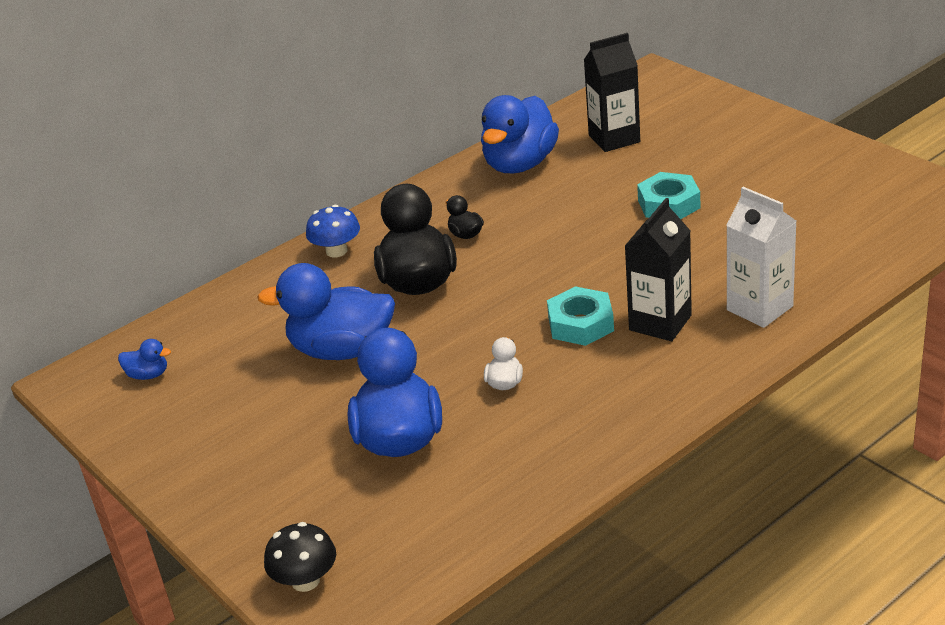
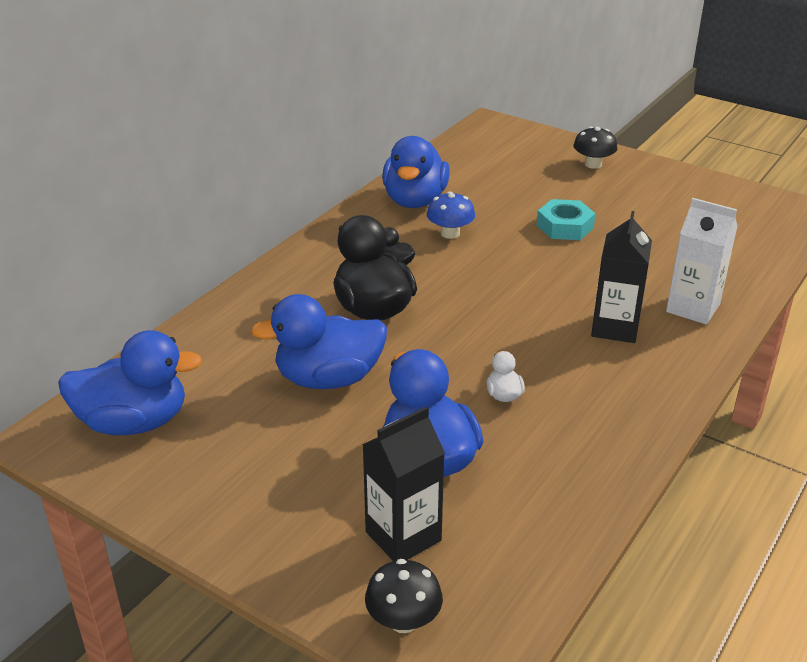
camera: 20 degrees left, 0 degrees up
blue duck [118,339,171,380] -> blue duck [58,330,202,435], size x2.33
blue mushroom [306,205,360,257] -> blue mushroom moved to [427,192,475,239]
turquoise nut [547,286,614,346] -> none
black carton [584,33,640,152] -> black carton moved to [362,406,445,561]
none -> black mushroom [573,127,617,169]

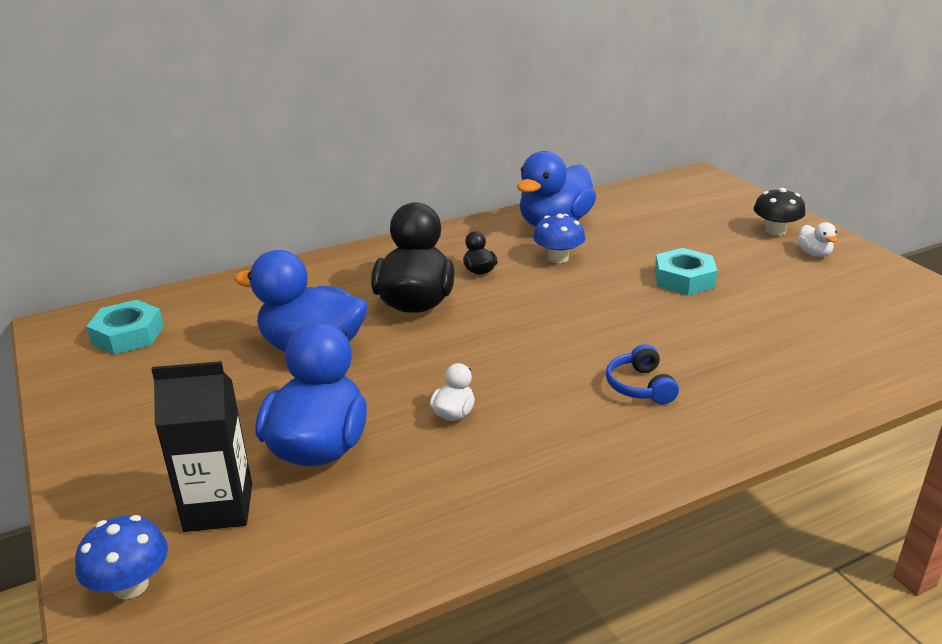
camera: 30 degrees right, 5 degrees down
blue duck [58,330,202,435] -> turquoise nut [86,300,164,355]
black mushroom [365,559,443,633] -> blue mushroom [75,515,168,599]
black carton [591,211,652,343] -> blue headphones [606,344,679,404]
white carton [666,198,738,325] -> none
none -> white duck [797,222,838,257]

